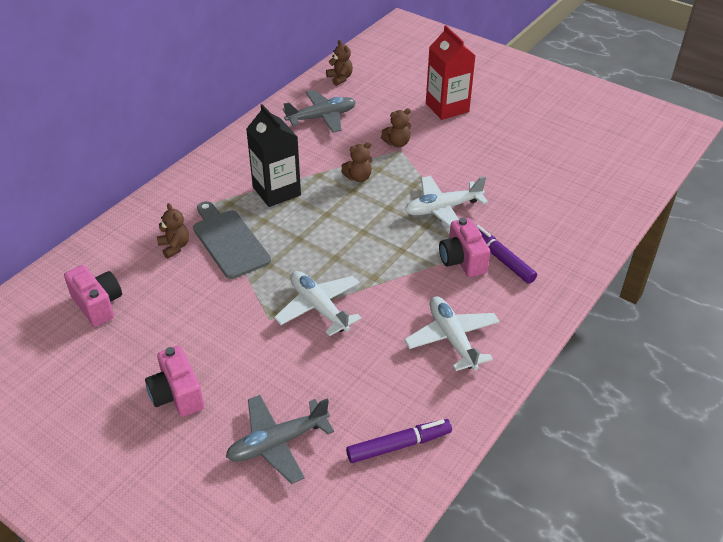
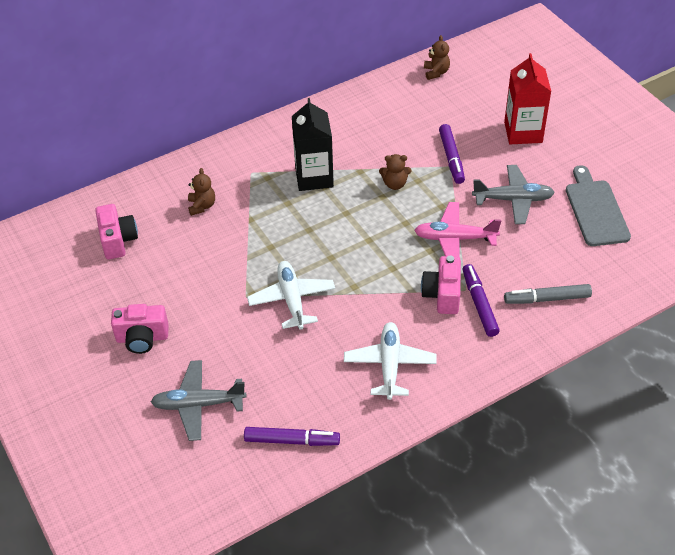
camera: 25 degrees right, 5 degrees up
pink camera [145,346,204,417] -> pink camera turned 90 degrees counterclockwise [111,304,169,354]
grey cutting board [193,201,271,279] -> grey cutting board moved to [566,165,631,246]
grey plane [283,90,356,133] -> grey plane moved to [472,165,555,224]
brown teddy bear [381,108,411,147] -> purple marker [439,124,465,184]
white plane [405,176,488,227] -> pink plane [414,202,501,257]
none -> grey marker [504,284,592,304]

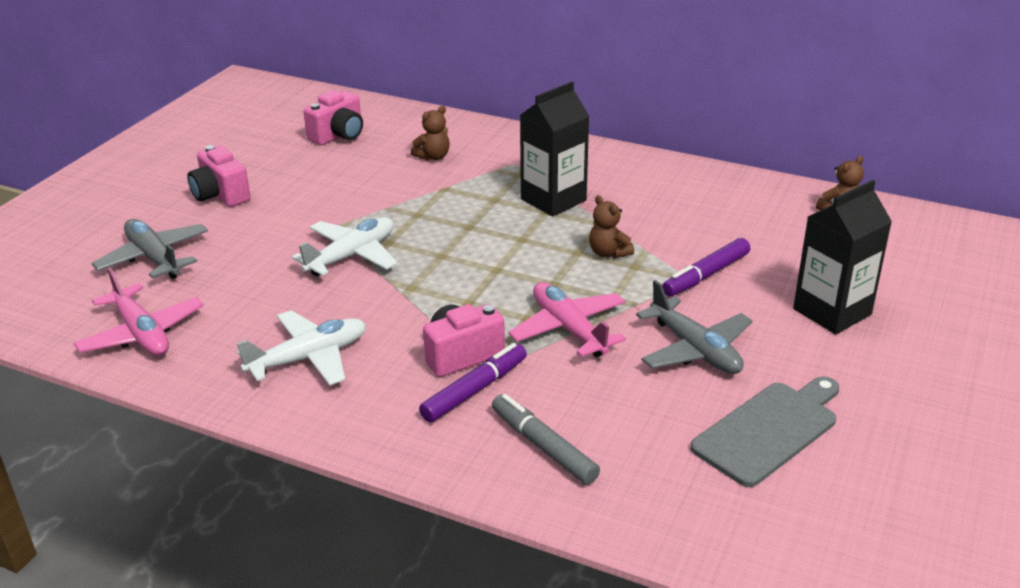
camera: 55 degrees right, 15 degrees down
purple marker [244,427,340,446] -> pink plane [74,268,204,356]
red carton [504,53,551,144] -> black carton [793,180,892,334]

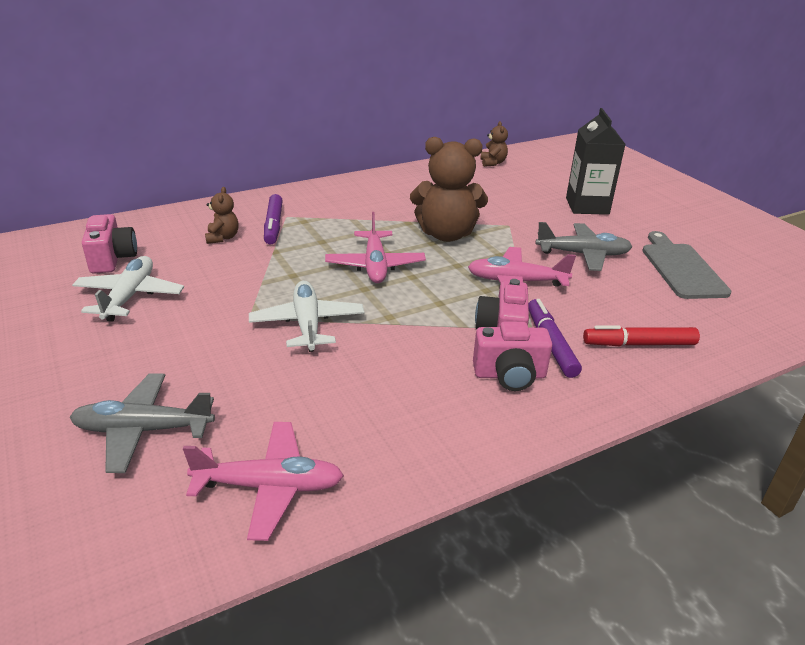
camera: 55 degrees left, 0 degrees up
pink camera [187,145,251,207] -> pink camera moved to [473,321,552,391]
white plane [237,310,366,386] -> white plane moved to [72,256,184,322]
grey marker [492,394,600,484] -> red marker [583,325,700,346]
black carton [520,82,590,217] -> none
brown teddy bear [589,195,634,259] -> brown teddy bear [410,137,488,242], size x2.09
purple marker [662,238,750,297] -> purple marker moved to [264,194,283,245]
none -> pink plane [325,212,426,283]

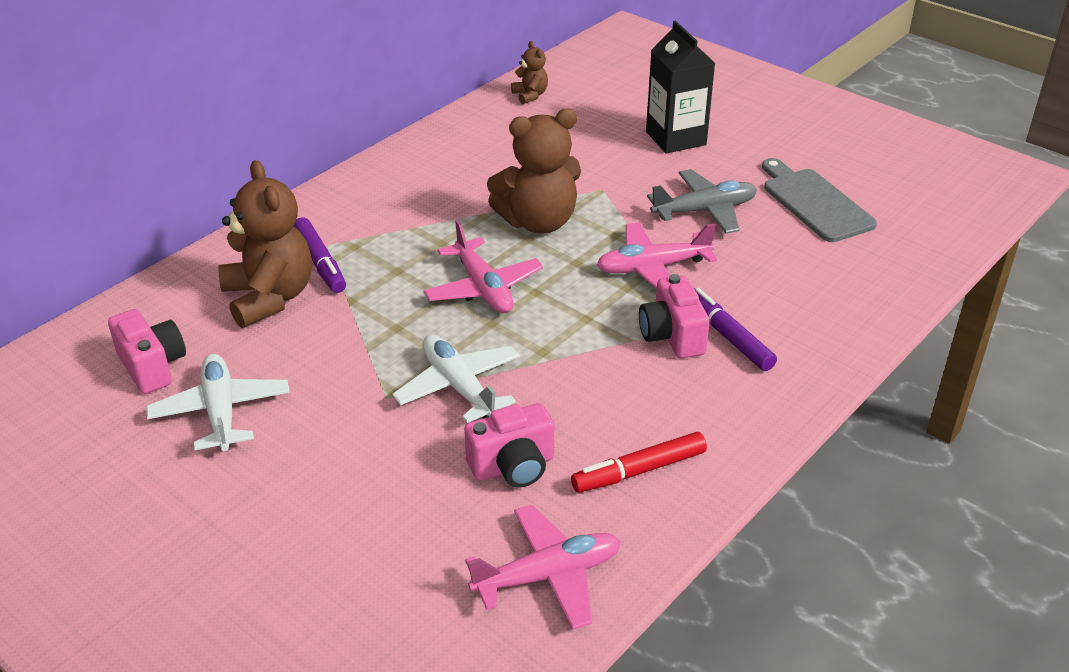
camera: 20 degrees left, 5 degrees up
grey plane [70,374,215,473] -> none
brown teddy bear [205,187,238,244] -> brown teddy bear [218,160,312,328], size x2.09
pink camera [473,321,552,391] -> pink camera moved to [464,403,554,487]
red marker [583,325,700,346] -> red marker moved to [571,432,707,493]

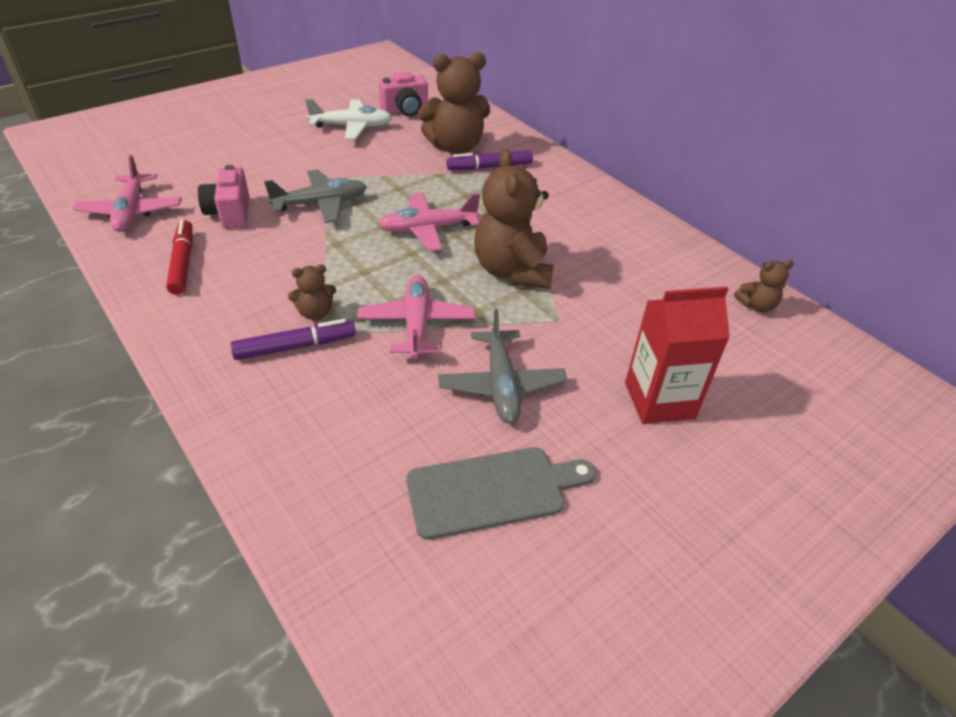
camera: 100 degrees right, 5 degrees up
white plane [392,335,520,423] -> grey plane [264,169,366,223]
pink camera [639,274,710,358] -> brown teddy bear [288,264,336,320]
black carton [646,20,715,154] -> red carton [625,286,730,424]

